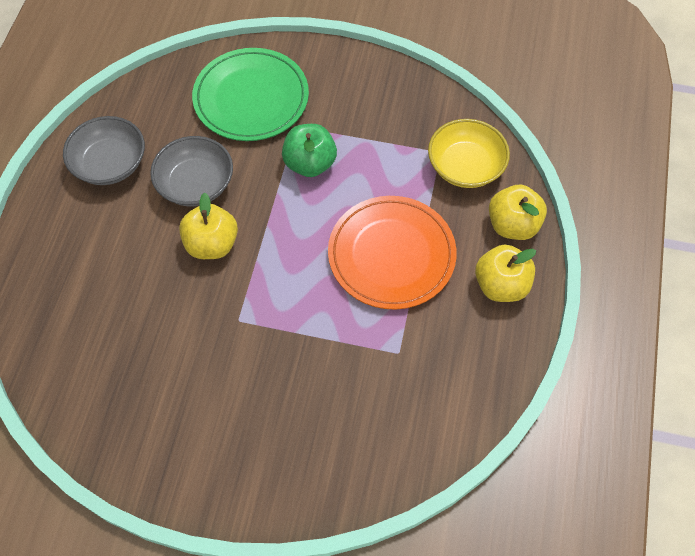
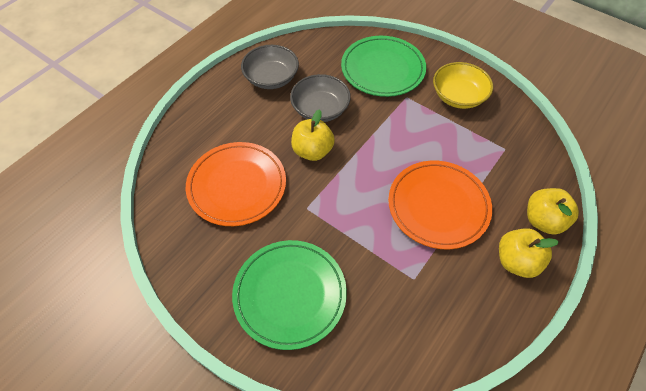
camera: 25 degrees right, 5 degrees down
green apple [282,124,337,177] -> none
yellow bowl [428,119,510,188] -> yellow bowl moved to [433,62,493,109]
none -> orange plate [186,142,286,226]
none -> green plate [232,240,347,350]

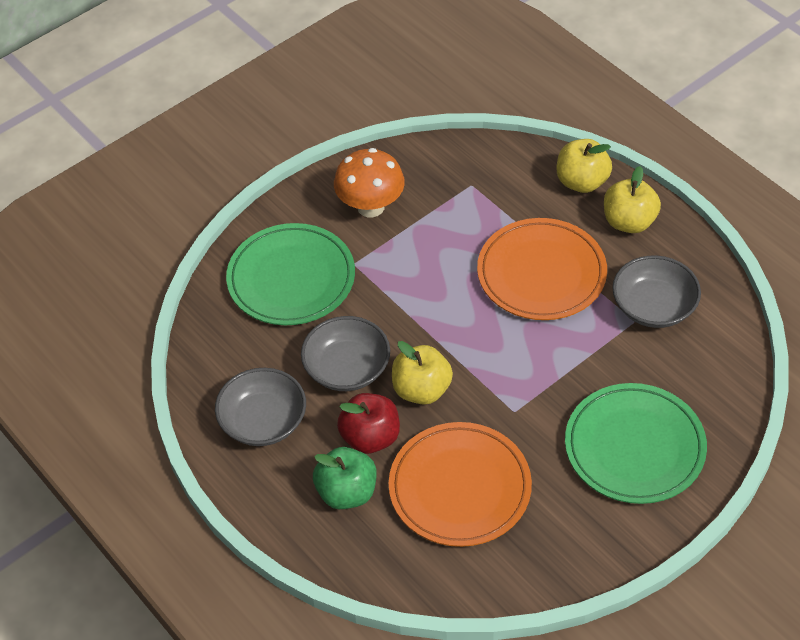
camera: 75 degrees left, 5 degrees down
yellow bowl [433,62,493,109] -> orange mushroom [334,148,405,218]
none -> green apple [313,447,377,509]
none -> red apple [337,393,400,454]
none -> grey bowl [612,255,701,328]

